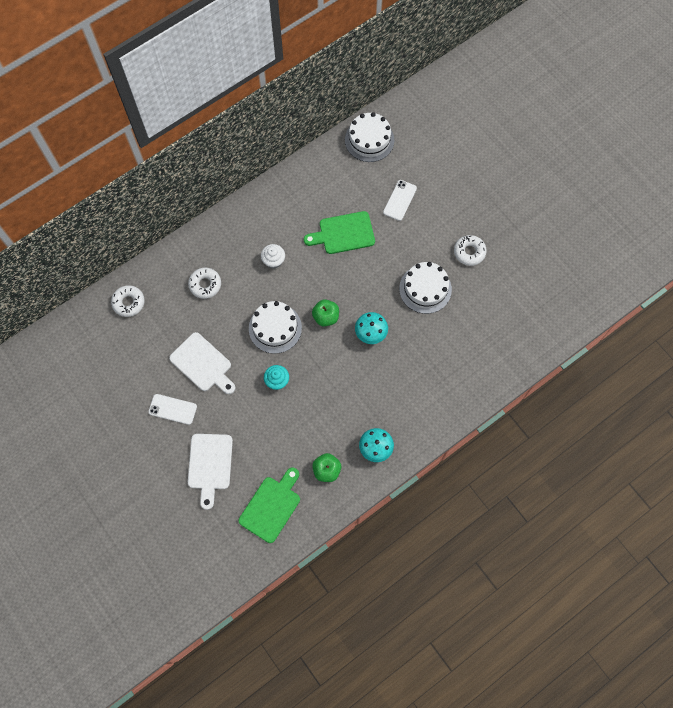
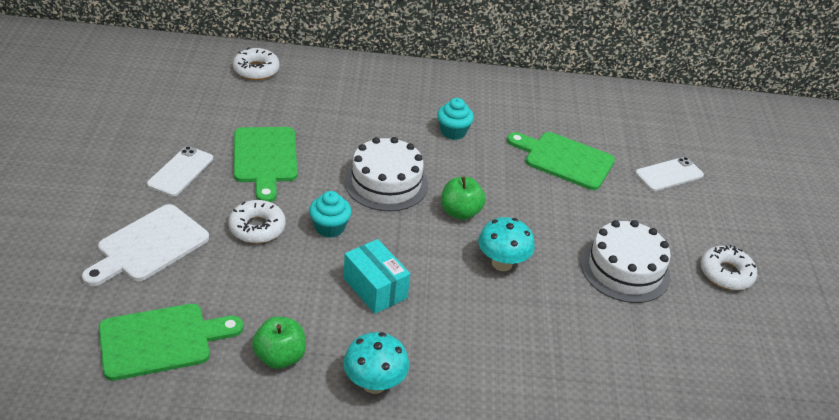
camera: 35 degrees right, 30 degrees down
white phone [148,394,197,425] -> white phone turned 60 degrees clockwise [147,146,213,197]
white cutting board [169,332,236,394] -> green cutting board [234,127,297,202]
white donut [188,268,221,299] -> white donut moved to [228,200,286,243]
white cupcake [261,244,285,269] -> turquoise cupcake [437,98,474,140]
white cake [345,112,394,162] -> none
none -> turquoise box [344,239,410,314]

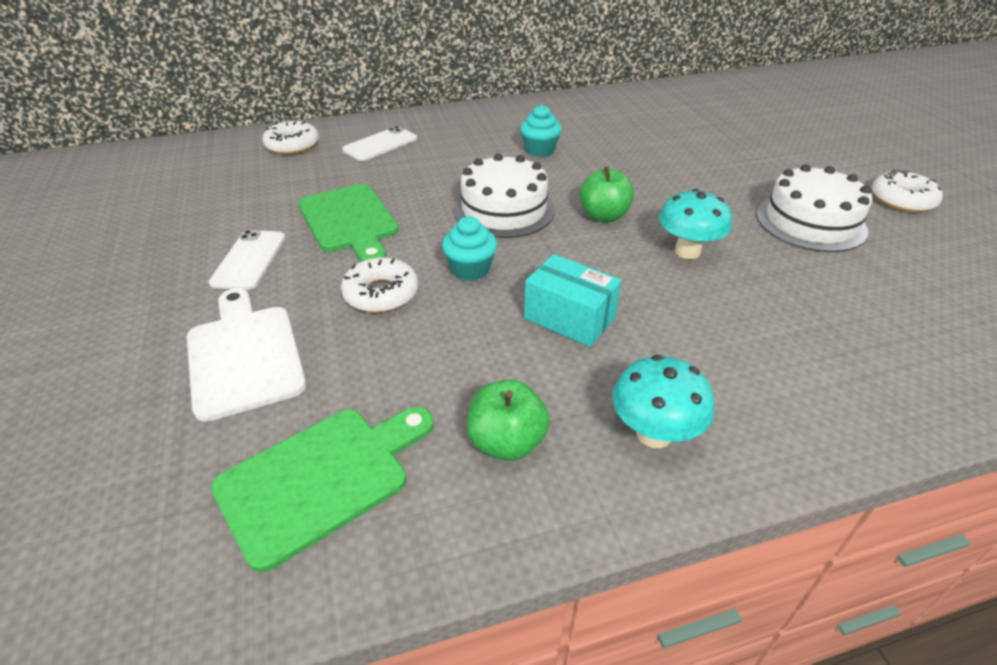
camera: 15 degrees left, 0 degrees up
white cutting board [82,204,209,286] -> white cutting board turned 135 degrees clockwise [187,288,306,422]
green cutting board [507,132,615,190] -> none
white phone [635,157,704,191] -> white phone moved to [343,126,417,161]

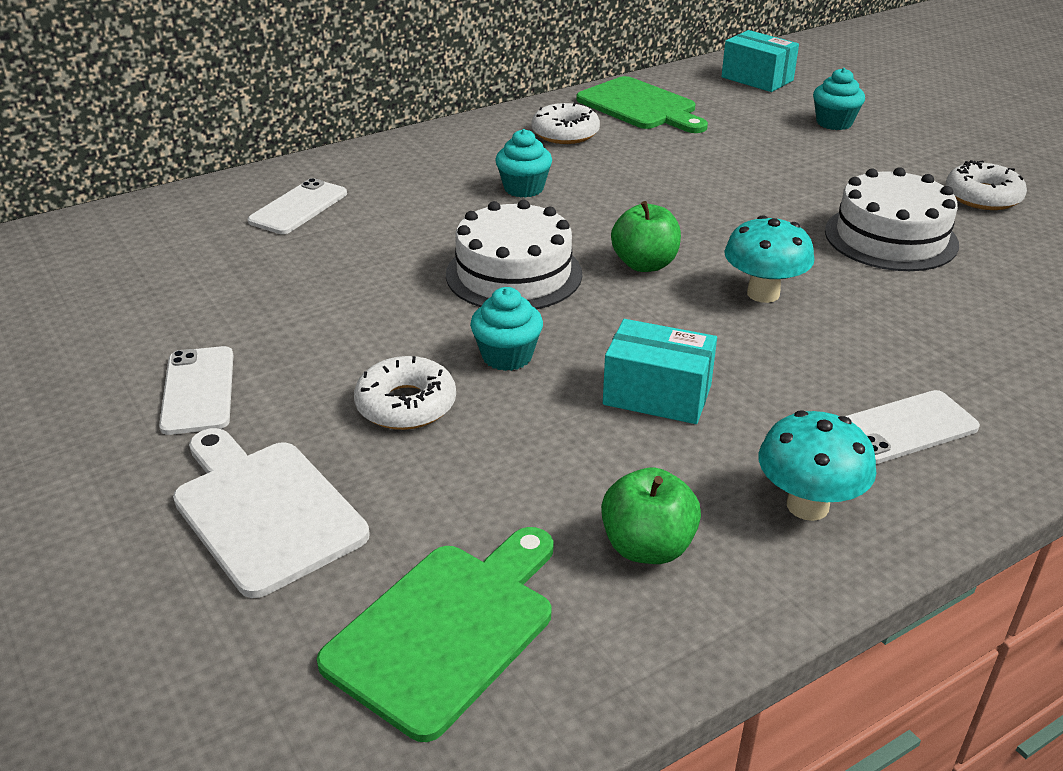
camera: 15 degrees left, 5 degrees down
white donut [263,121,319,155] -> white donut moved to [532,103,600,144]
green cutting board [298,184,399,262] -> green cutting board moved to [576,76,708,133]
none -> turquoise box [721,30,799,92]
none -> turquoise cupcake [813,68,865,130]
none -> white phone [845,390,980,464]

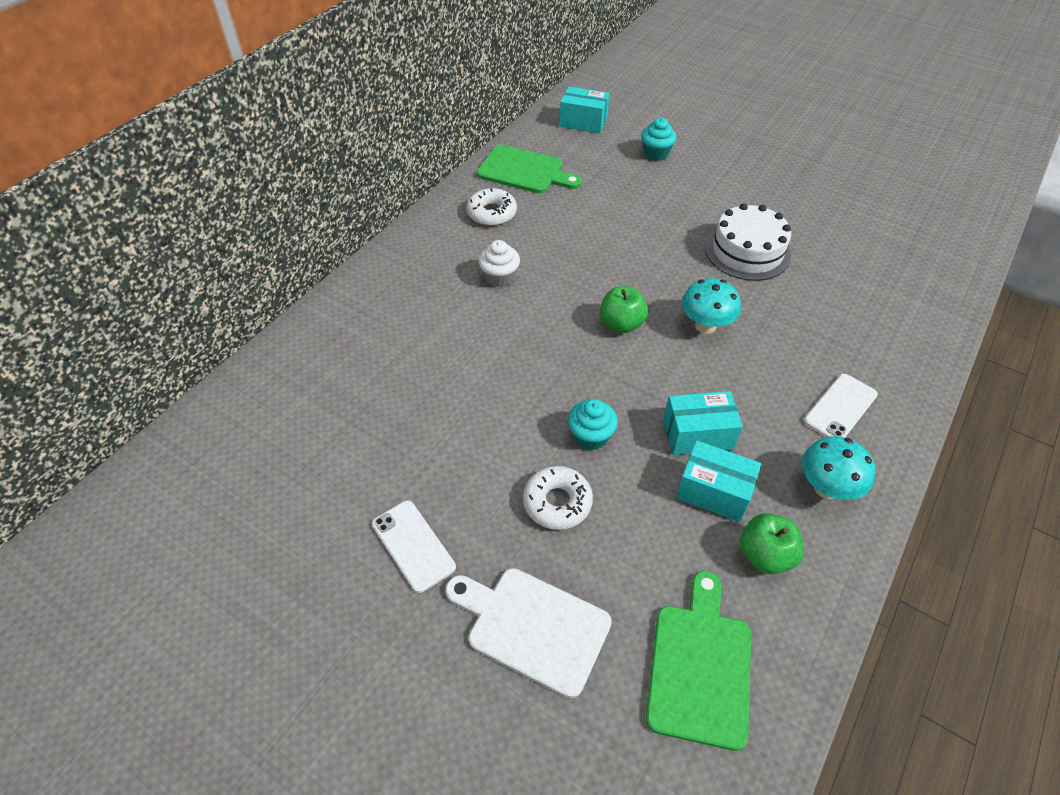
camera: 25 degrees left, 15 degrees up
white phone [248,178,347,234] -> none
white cake [446,200,582,309] -> none
turquoise cupcake [495,129,552,198] -> white cupcake [479,240,520,287]
white donut [946,160,1027,210] -> none
none -> turquoise box [676,440,762,522]

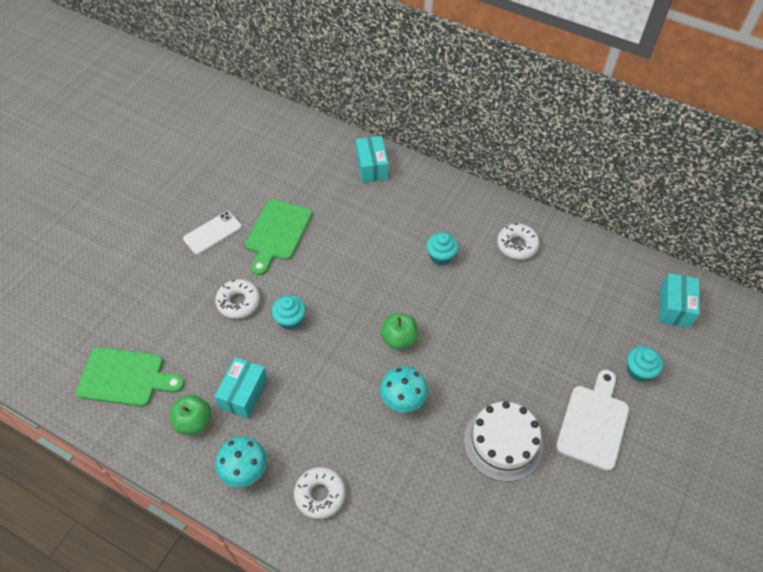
camera: 85 degrees right, 5 degrees up
white cutting board [445,568,612,698] -> white cutting board moved to [556,370,629,471]
green cutting board [477,145,582,194] -> green cutting board moved to [245,199,312,275]
white cupcake [479,240,520,287] -> turquoise cupcake [426,233,459,266]
turquoise box [663,391,743,455] -> turquoise box moved to [356,136,389,183]
white phone [804,374,878,437] -> white donut [294,467,346,519]

